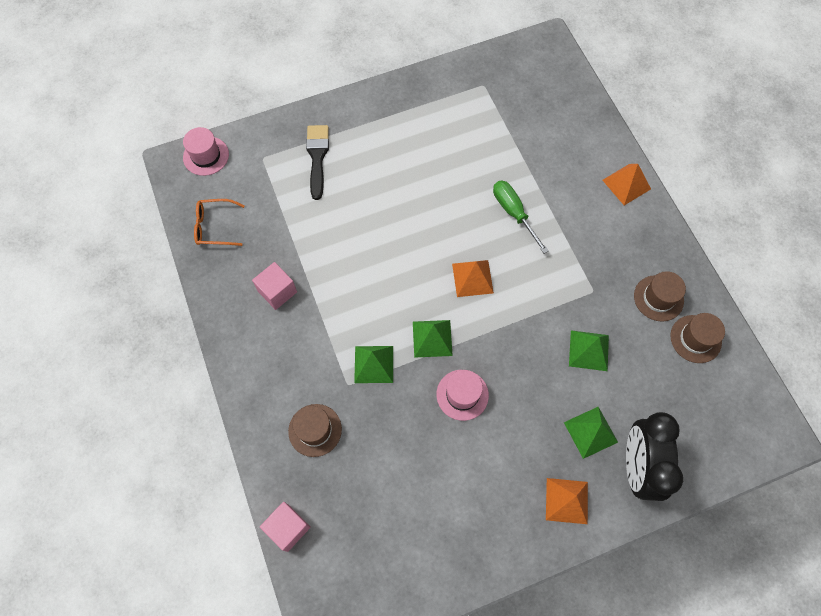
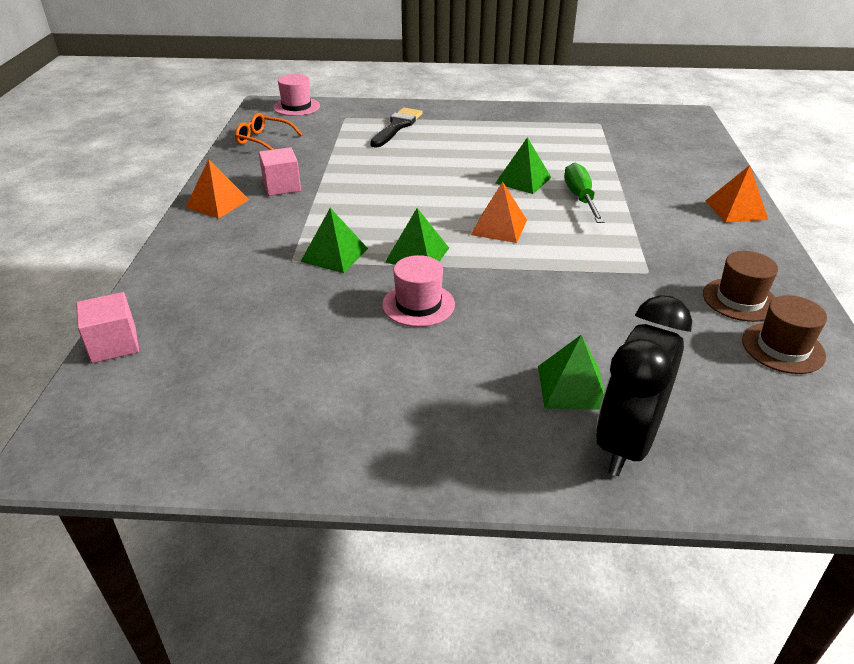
camera: 25 degrees right, 30 degrees down
brown hat [288,404,342,457] -> none
orange pyramid [546,478,588,524] -> orange pyramid moved to [186,159,249,219]
green pyramid [569,330,609,371] -> green pyramid moved to [496,137,552,194]

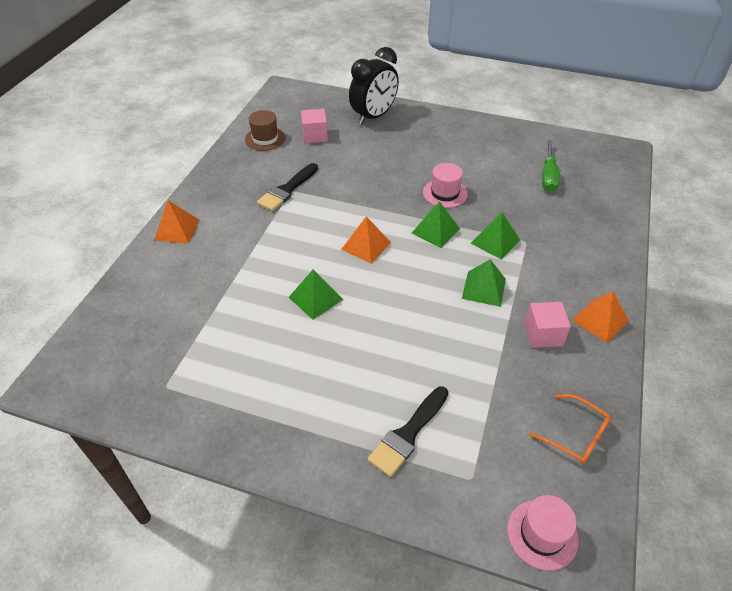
camera: 165 degrees left, 10 degrees up
pink cube [76,292,139,363] -> pink cube moved to [301,109,328,143]
green pyramid [538,335,605,409] -> green pyramid moved to [462,259,506,307]
green screwdriver [564,163,604,223] -> green screwdriver moved to [542,139,560,192]
brown hat [703,251,778,322] -> none
none -> black brush [257,163,318,211]

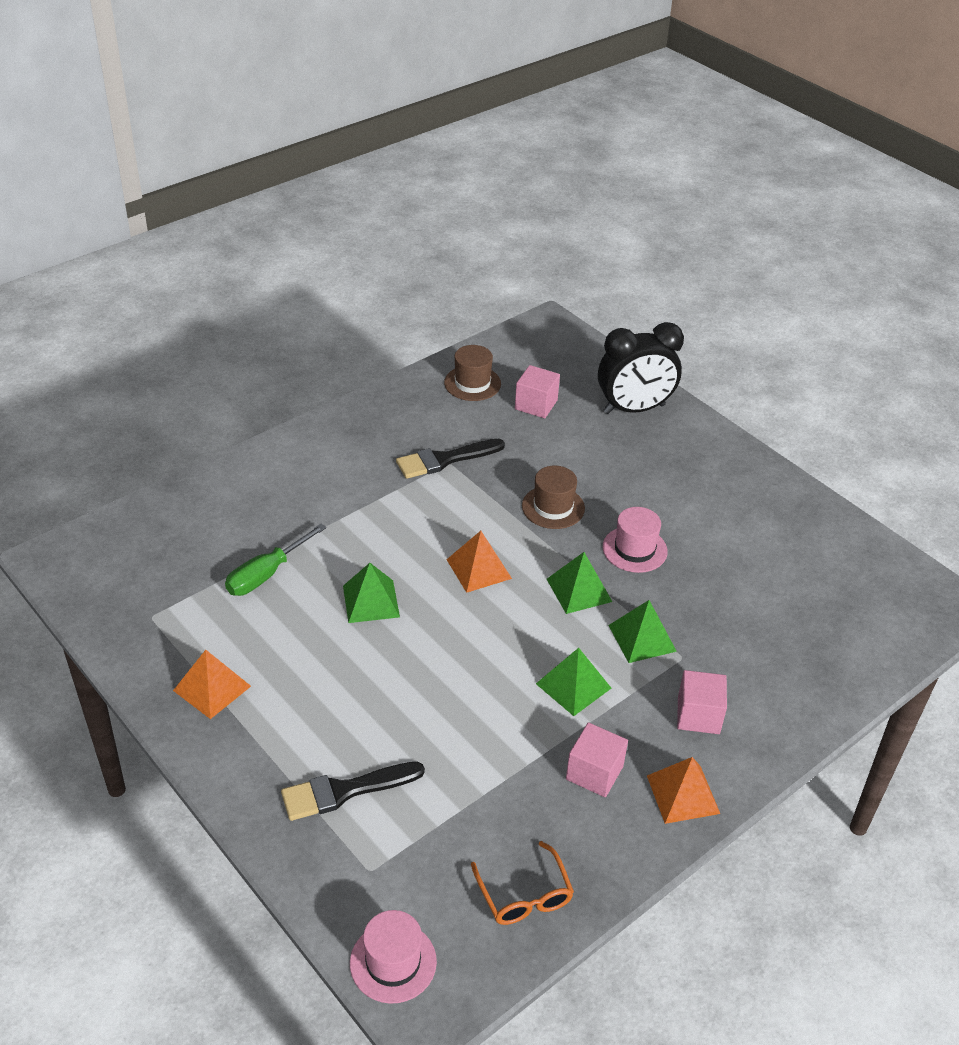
camera: 30 degrees right, 5 degrees down
orange pyramid [154,201,199,244] -> orange pyramid moved to [173,650,251,719]
green screwdriver [542,139,560,192] -> green screwdriver moved to [225,524,327,596]
none -> brown hat [522,466,585,529]
none -> pink cube [677,670,727,734]

